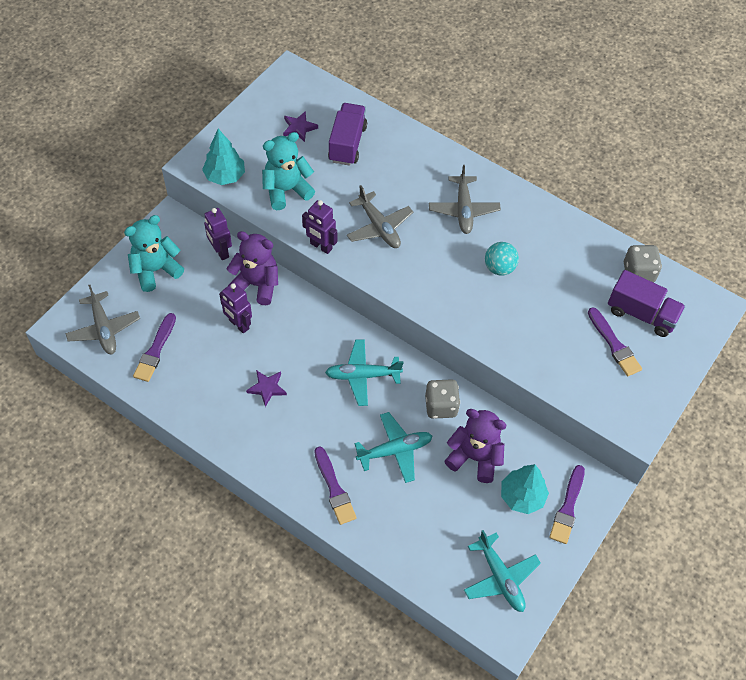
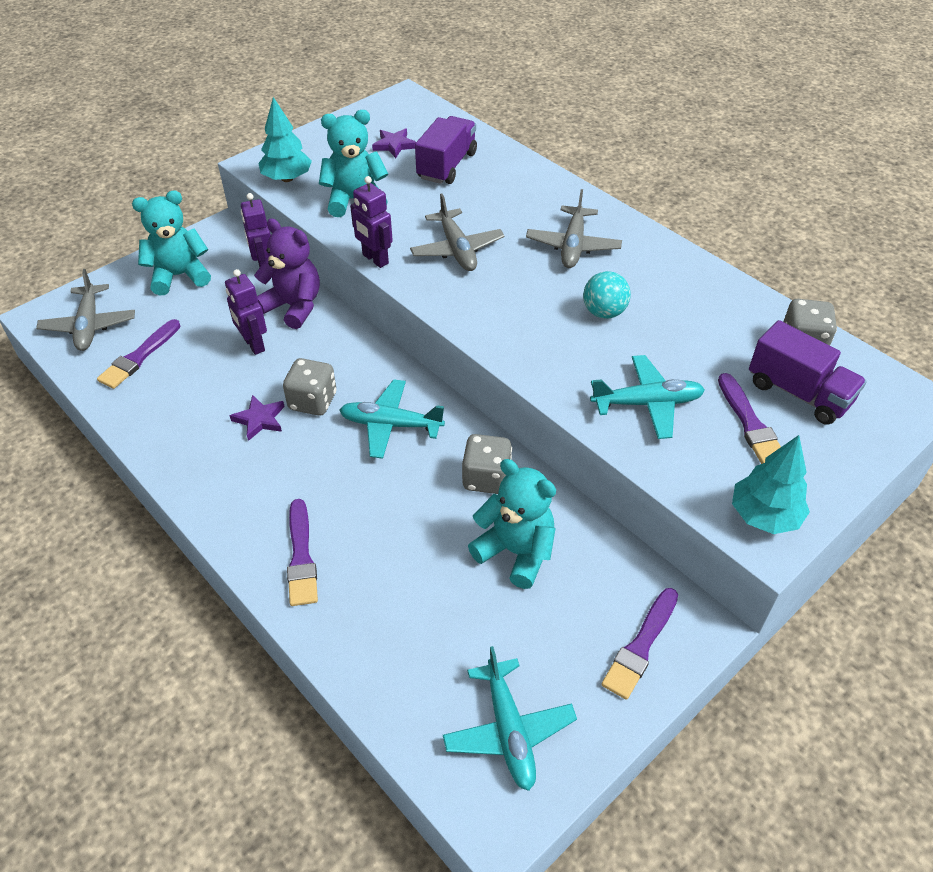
camera: 15 degrees right, 10 degrees down
turquoise plane [354,412,432,483] -> turquoise plane moved to [590,355,705,439]
purple teddy bear [445,409,507,483] -> turquoise teddy bear [468,459,556,589]
turquoise tree [501,464,549,514] -> turquoise tree moved to [732,435,810,534]
none -> grey dice [283,358,336,416]

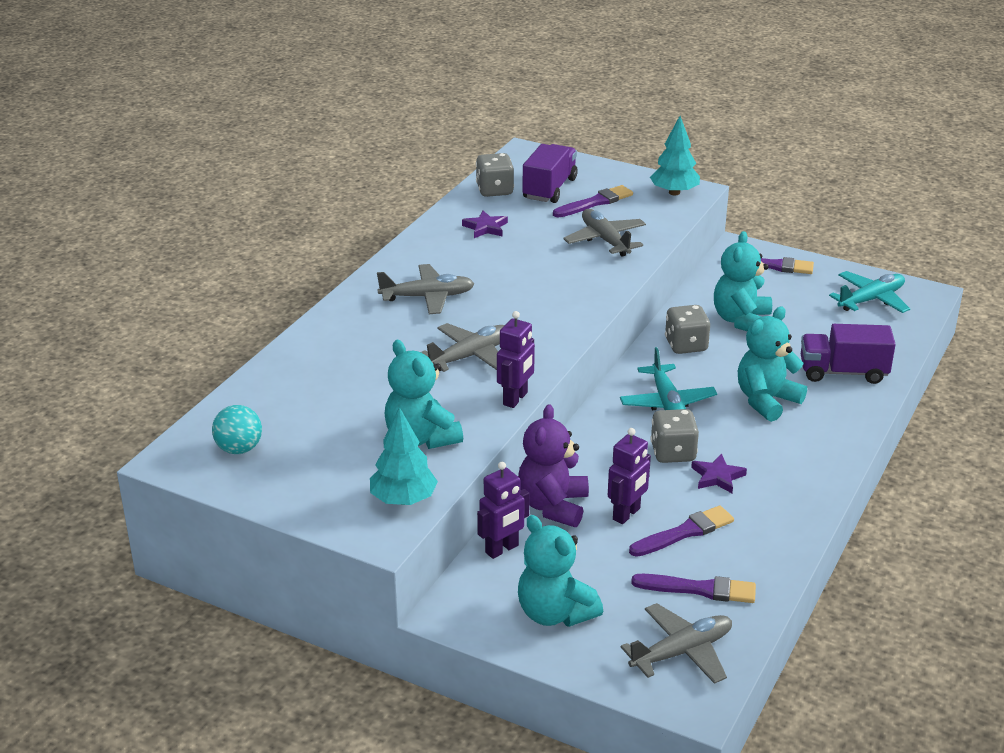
camera: 110 degrees left, 15 degrees down
purple brush [287,499,318,606] -> purple brush moved to [629,505,734,557]
purple star [372,128,416,158] -> purple star moved to [462,210,508,238]
purple truck [415,116,477,184] -> purple truck moved to [801,324,896,384]
turquoise ball [583,271,631,319] -> turquoise ball moved to [212,405,262,454]
turquoise plane [590,355,705,439] -> grey plane [563,209,646,256]
none -> turquoise teddy bear [738,307,807,422]

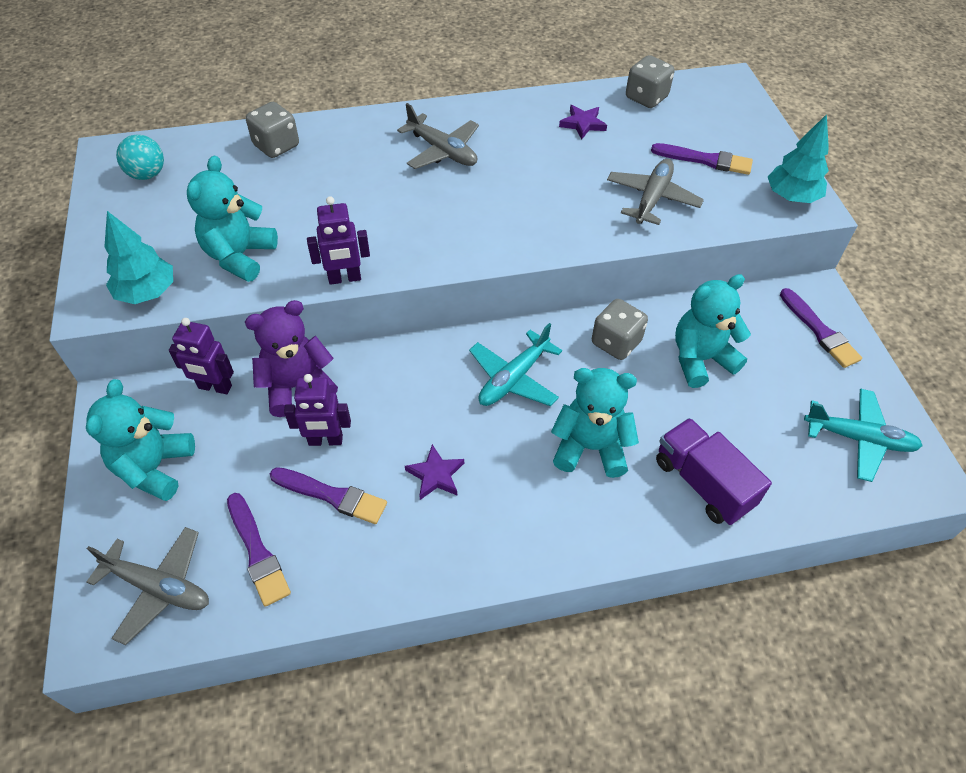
camera: 50 degrees right, 20 degrees up
grey plane [421,323,505,372] -> none
purple truck [522,144,577,203] -> none
grey dice [650,409,699,463] -> grey dice moved to [246,102,299,158]

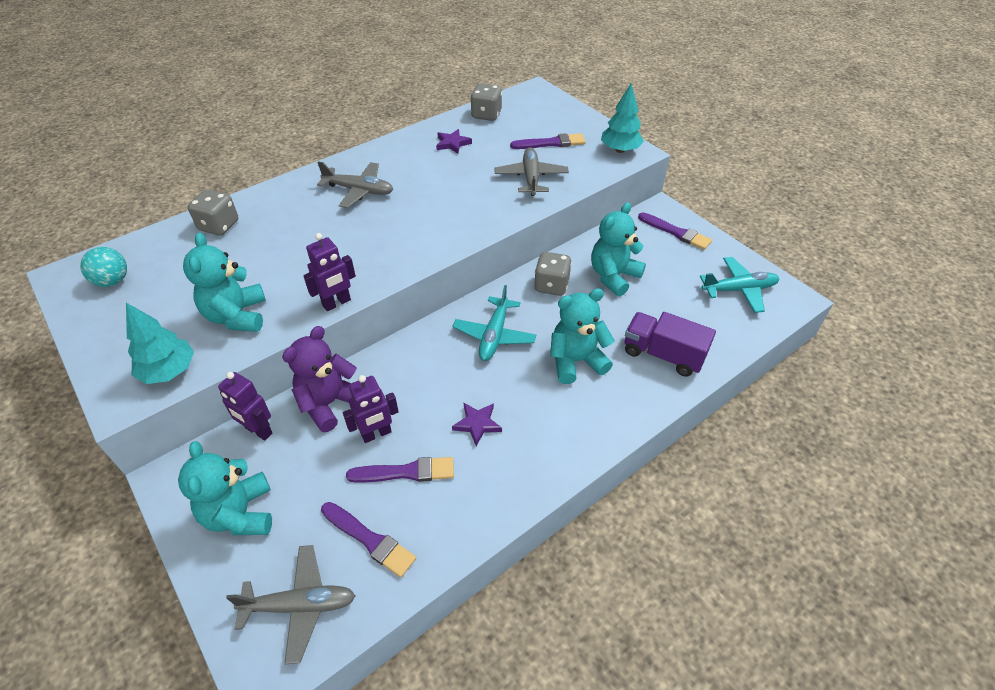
camera: 25 degrees left, 5 degrees down
purple robot [169,318,234,394] -> purple robot turned 45 degrees clockwise [218,372,273,440]

